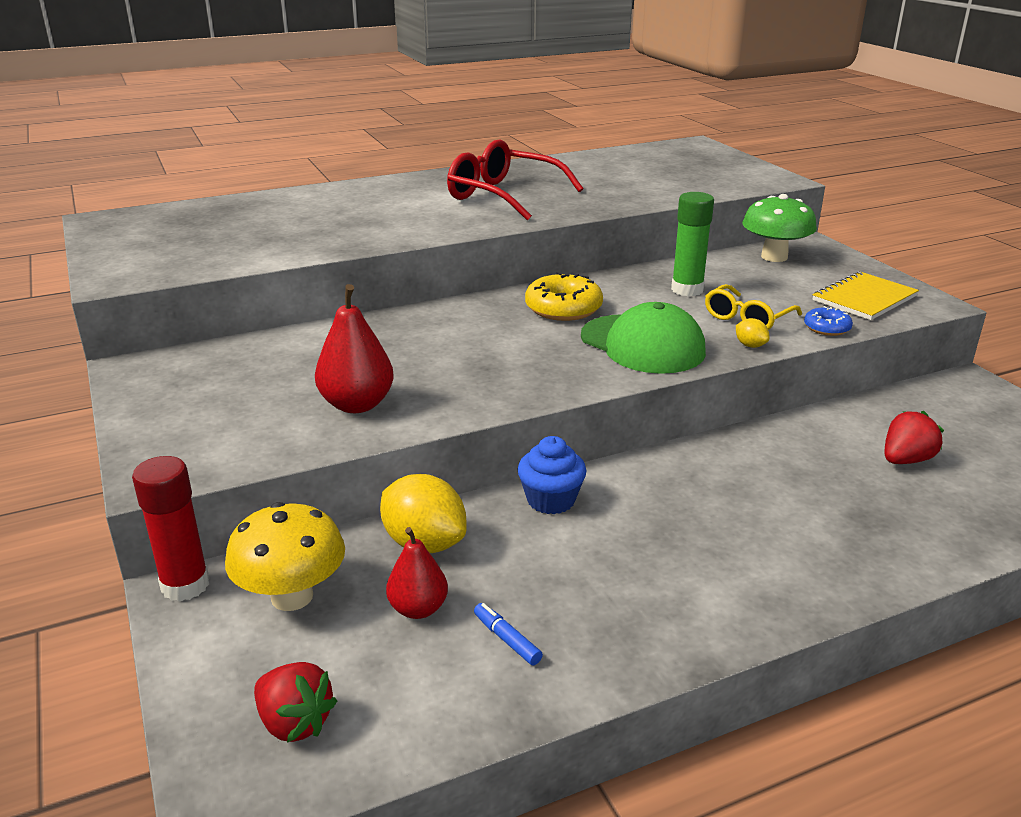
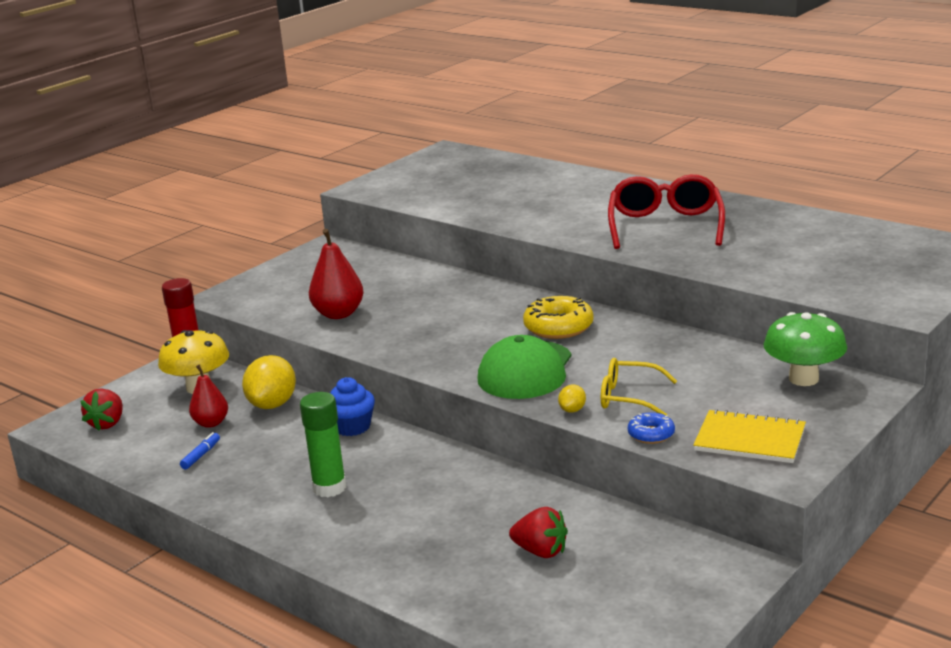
camera: 65 degrees right, 5 degrees down
green glue stick [671,192,714,297] -> green glue stick moved to [300,392,346,497]

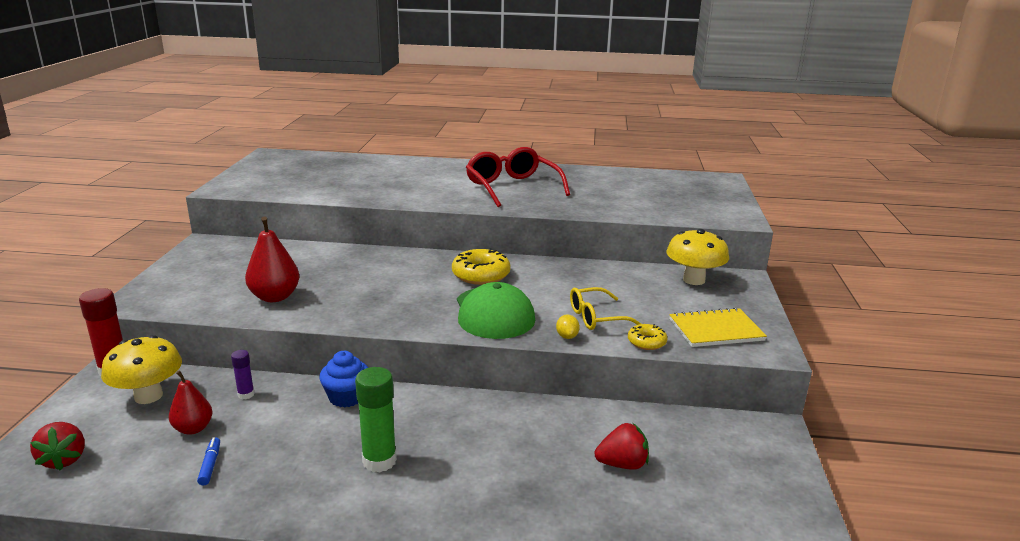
camera: 35 degrees left, 0 degrees up
yellow lemon [242,355,296,409] -> purple glue stick [231,350,255,399]
blue donut [628,412,675,444] -> yellow donut [628,324,668,350]
green mushroom [764,312,847,386] -> yellow mushroom [666,229,729,285]

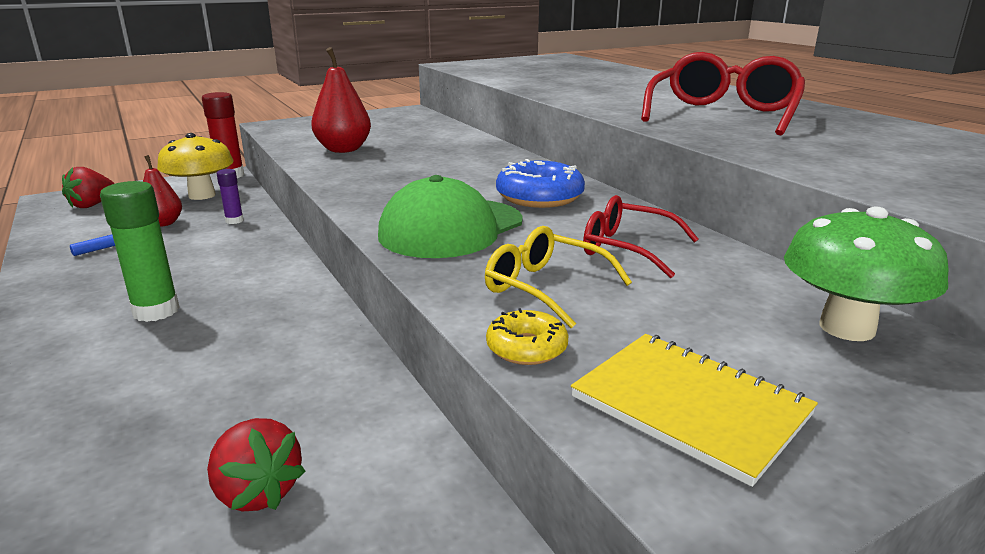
camera: 55 degrees right, 0 degrees up
blue cupcake [319,351,368,408] -> none
yellow donut [452,248,511,285] -> blue donut [496,159,585,208]
yellow lemon [556,315,580,339] -> none
yellow mushroom [666,229,729,285] -> green mushroom [784,206,949,341]
none -> red glasses [583,195,698,278]

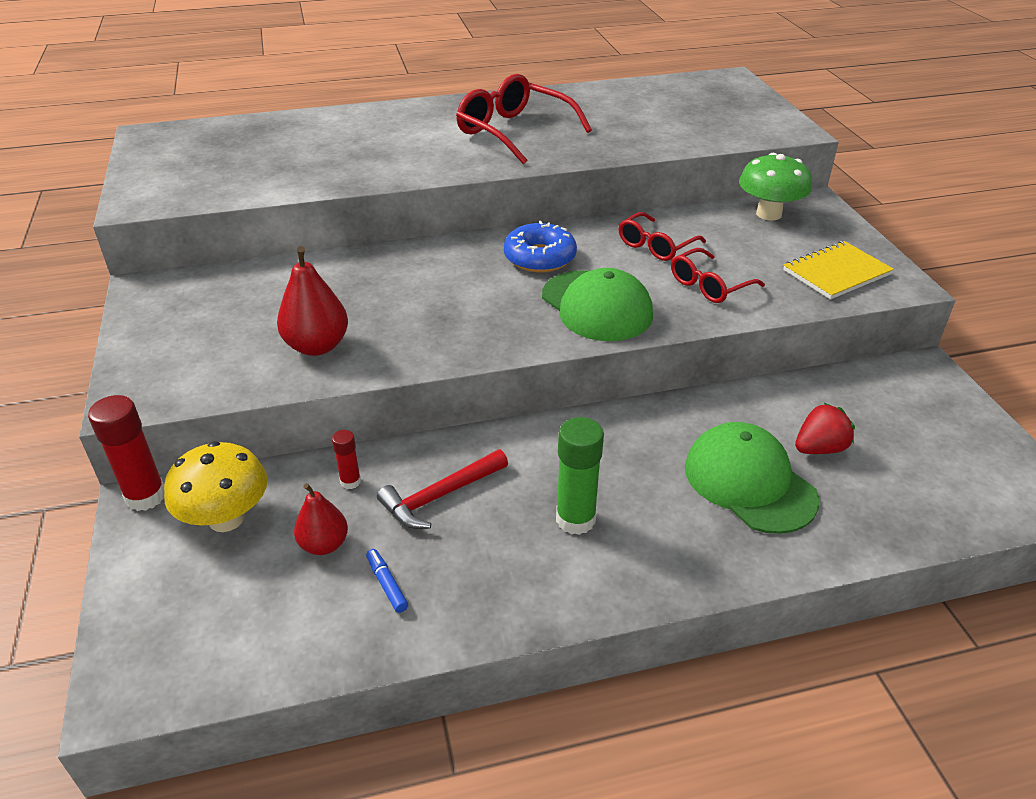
camera: 75 degrees left, 15 degrees up
red strawberry [62,167,115,208] -> none
purple glue stick [216,169,244,224] -> red glue stick [332,430,361,489]
yellow glasses [485,226,632,328] -> red glasses [671,248,765,303]
yellow donut [486,308,568,365] -> none
none -> red hammer [377,449,508,529]
none -> green cap [685,422,819,534]

